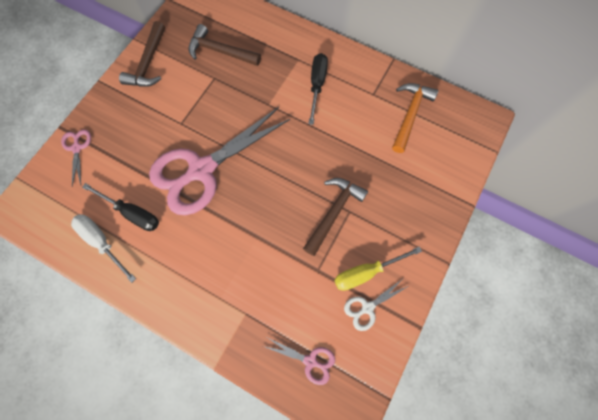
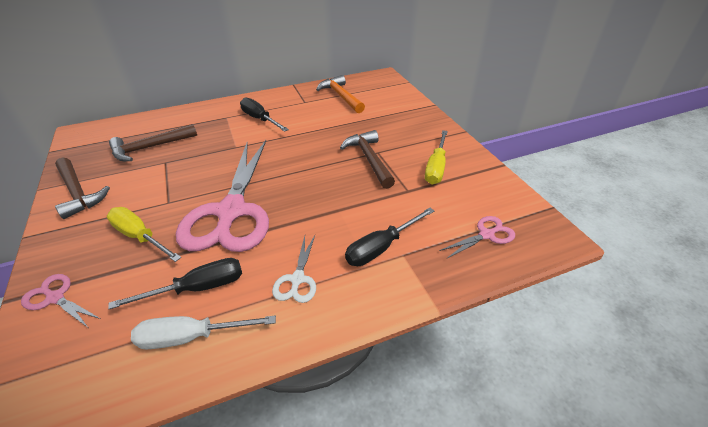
camera: 50 degrees left, 30 degrees down
white scissors [344,278,408,331] -> white scissors moved to [272,235,316,303]
none -> yellow screwdriver [107,207,181,262]
none -> black screwdriver [345,208,434,266]

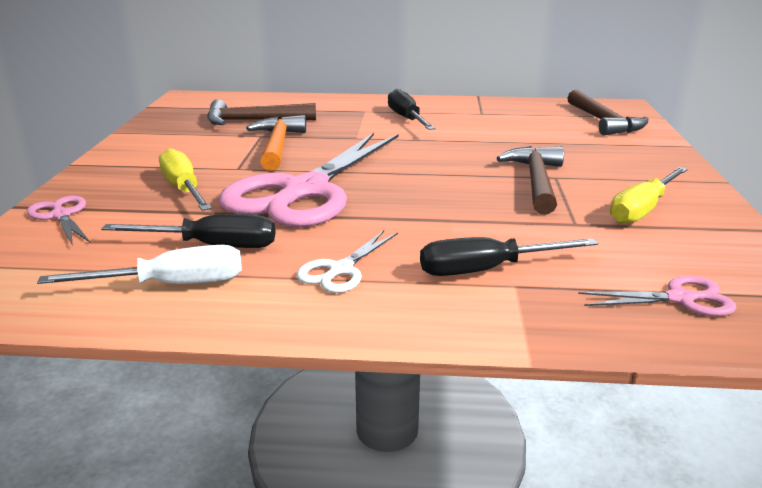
camera: 25 degrees right, 15 degrees down
brown hammer [55,158,110,219] -> brown hammer moved to [567,90,648,136]
white screwdriver [131,315,276,350] -> white screwdriver turned 150 degrees clockwise [37,245,242,284]
orange hammer [316,75,365,113] -> orange hammer moved to [246,115,306,171]

